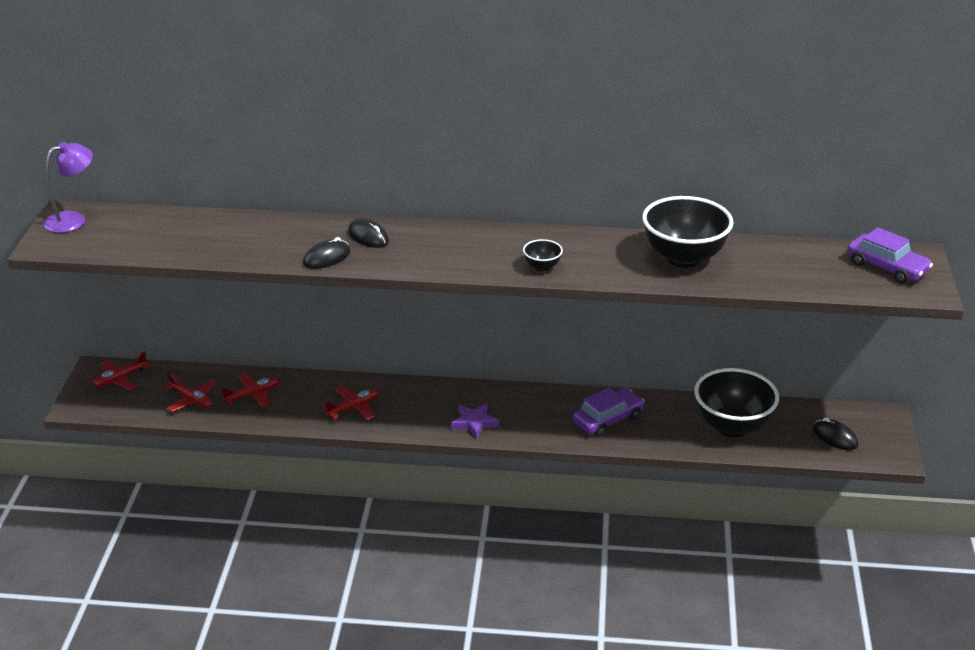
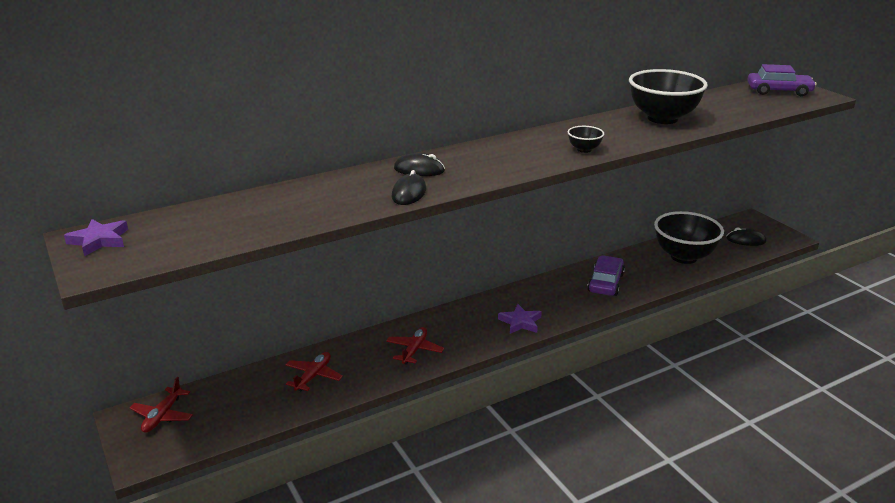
camera: 35 degrees left, 5 degrees down
purple lamp [44,142,93,233] -> purple star [64,219,128,256]
red plane [162,372,217,412] -> none

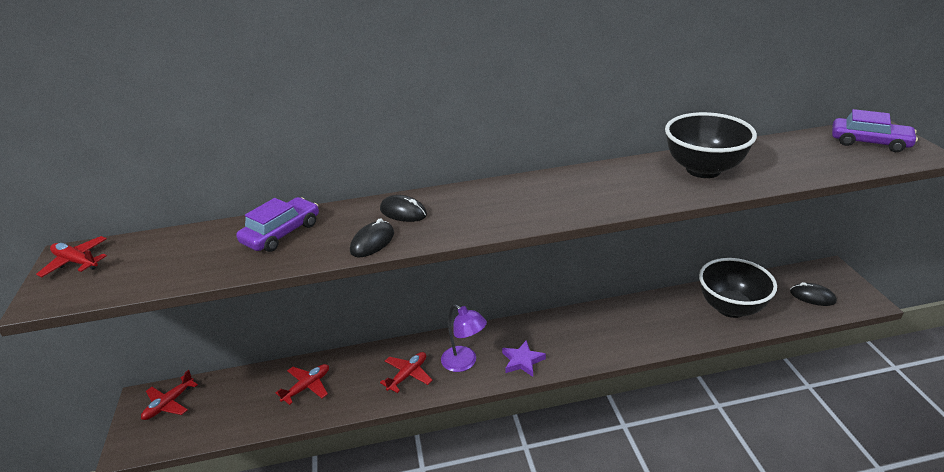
camera: 20 degrees right, 5 degrees up
purple star [64,219,128,256] -> red plane [36,236,107,277]
black bowl [568,126,604,153] -> none
purple car [587,255,625,296] -> purple car moved to [236,197,319,252]
none -> purple lamp [441,304,487,372]

